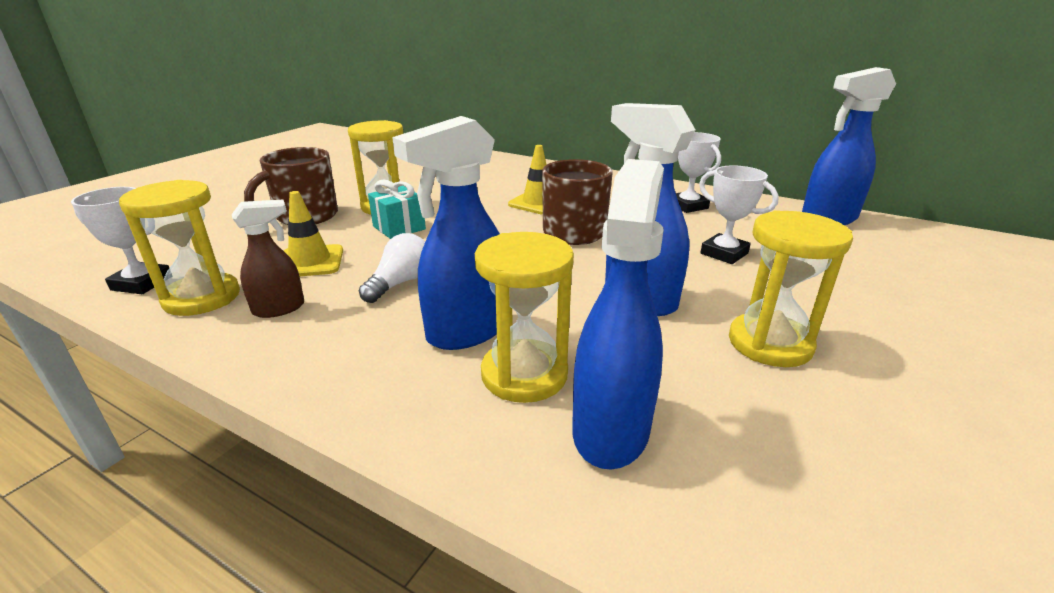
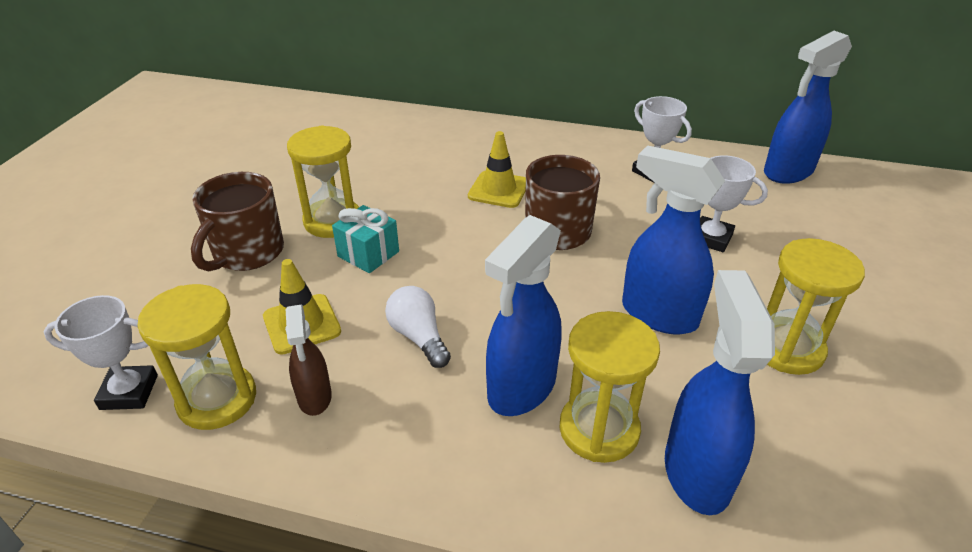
camera: 15 degrees left, 10 degrees up
brown spray bottle [232,200,304,318] -> brown spray bottle turned 120 degrees clockwise [285,305,332,416]
white light bulb [359,233,425,303] -> white light bulb turned 45 degrees counterclockwise [385,286,451,368]

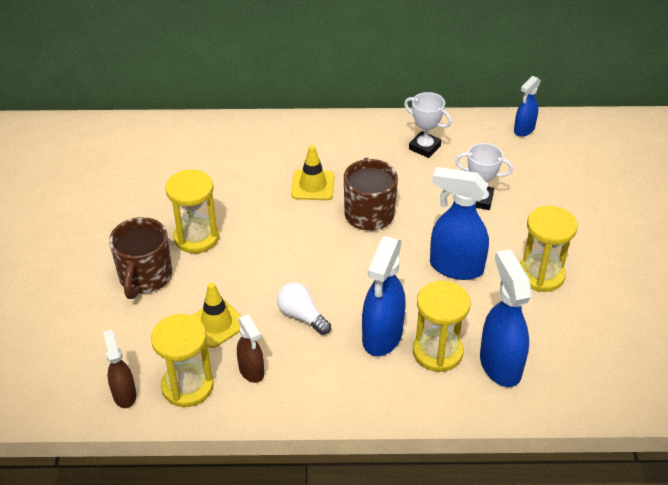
camera: 15 degrees left, 5 degrees up
white trophy [43,295,158,410] -> brown spray bottle [103,330,136,408]
turquoise gift [332,205,399,273] -> none
blue spray bottle [764,31,852,184] -> blue spray bottle [514,76,541,137], size x0.58

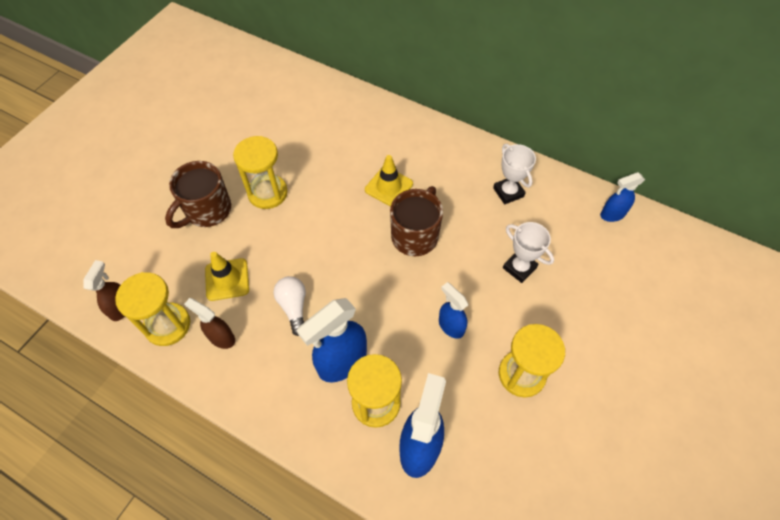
camera: 30 degrees right, 15 degrees up
brown spray bottle [237,314,264,383] -> brown spray bottle turned 120 degrees clockwise [184,298,235,349]
blue spray bottle [430,167,489,280] -> blue spray bottle [439,282,468,339], size x0.58

